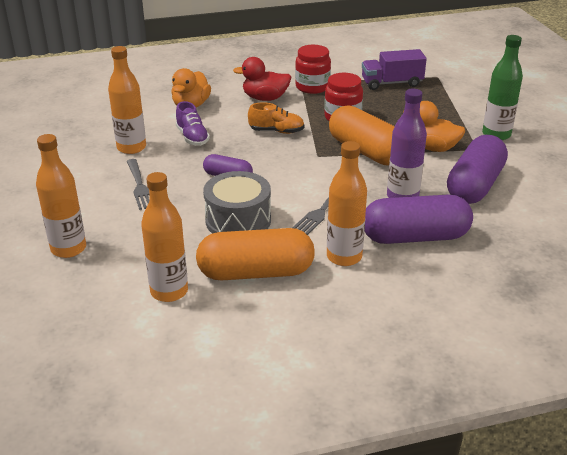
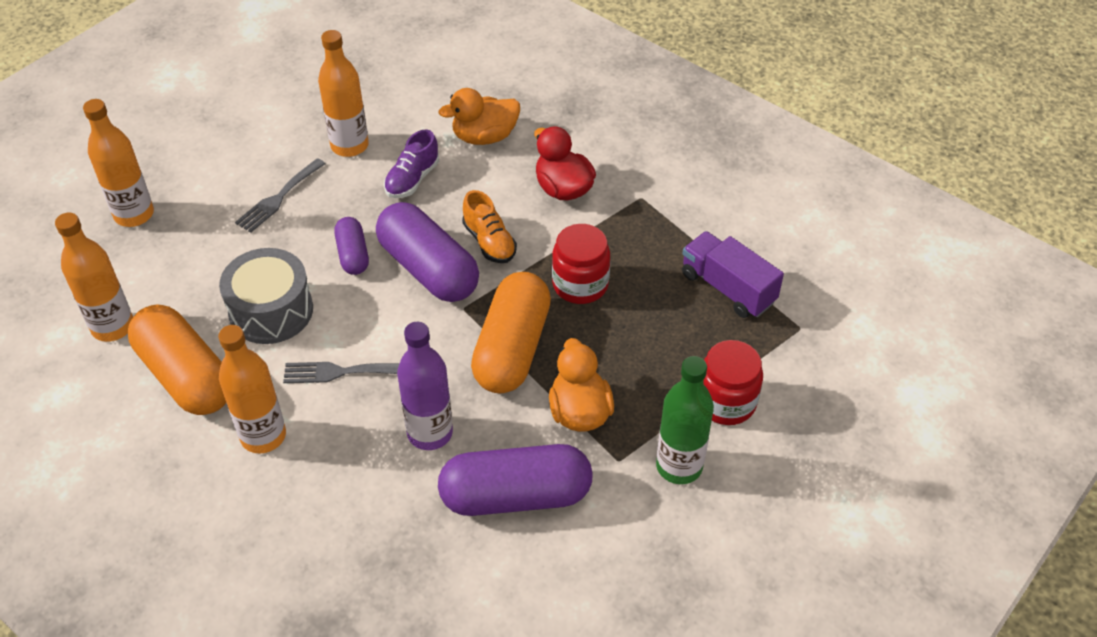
camera: 55 degrees right, 15 degrees up
red jar [295,45,331,94] -> red jar moved to [703,340,763,425]
purple capsule [365,194,473,244] -> purple capsule moved to [376,202,479,302]

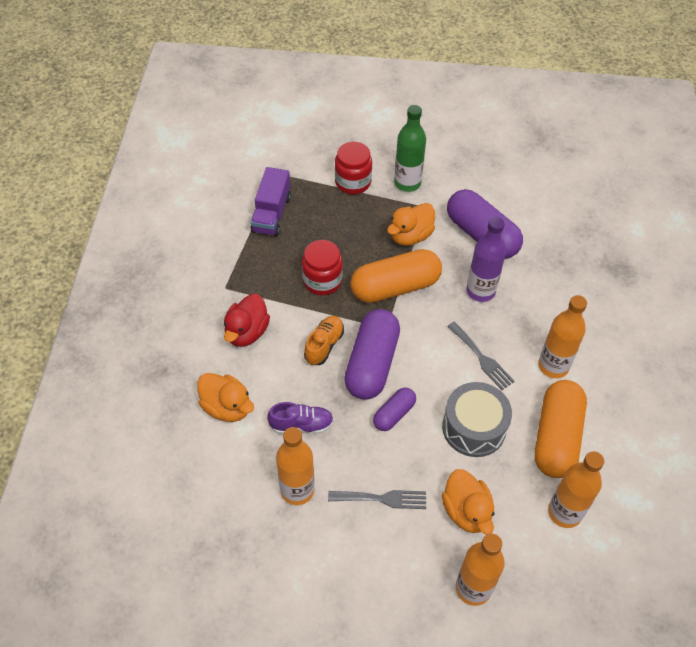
camera: 125 degrees left, 5 degrees up
none -> orange duck [442,469,495,534]

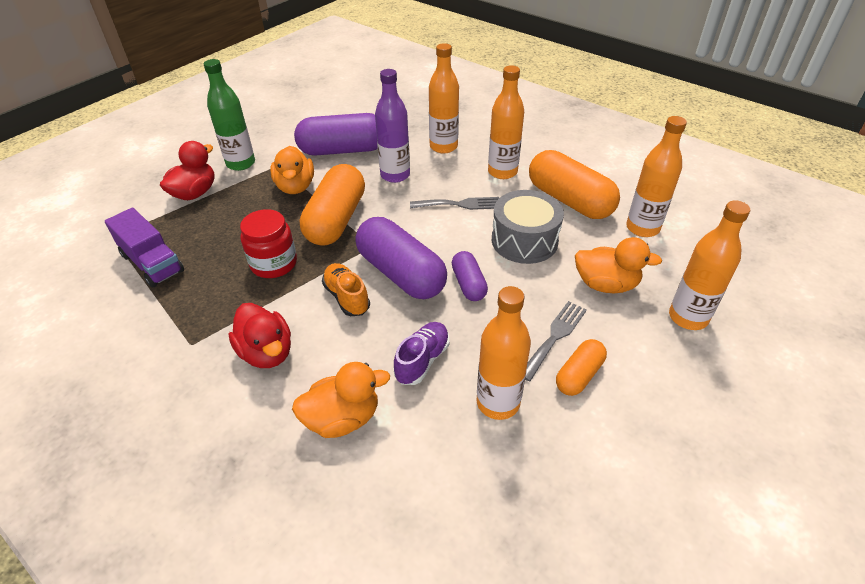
camera: 55 degrees left, 10 degrees down
red jar [335,142,372,194] -> red duck [160,141,215,200]
none -> orange bottle [429,43,459,153]
none -> orange capsule [556,339,607,396]

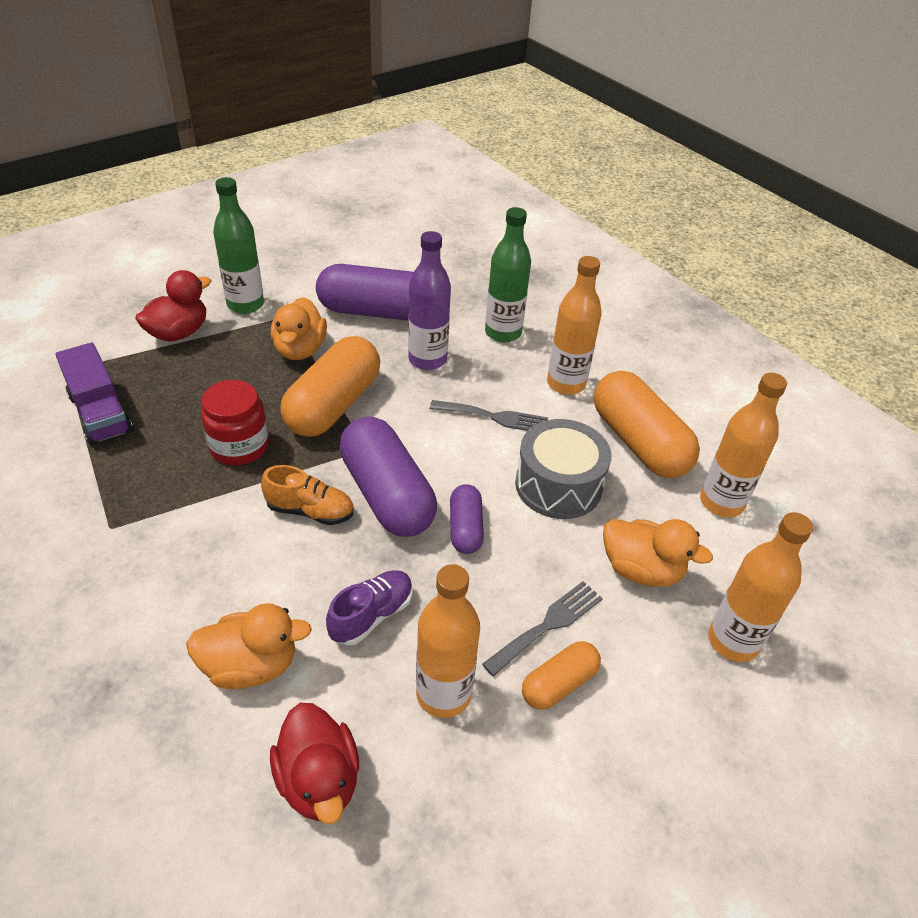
camera: 10 degrees right, 0 degrees up
red duck [229,303,291,368] -> red duck moved to [270,703,359,824]
orange shoe [322,263,370,316] -> orange shoe turned 120 degrees clockwise [261,465,354,525]
orange bottle [429,43,459,153] -> green bottle [485,207,531,342]

